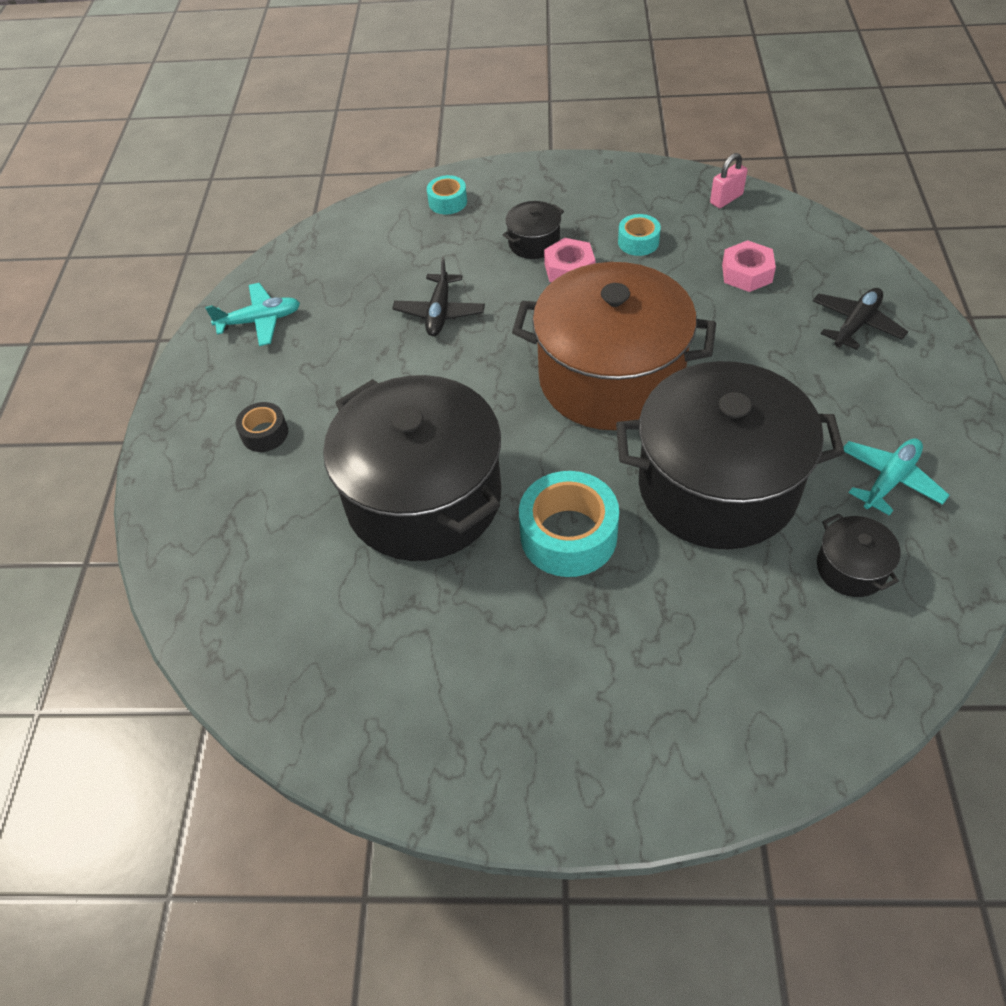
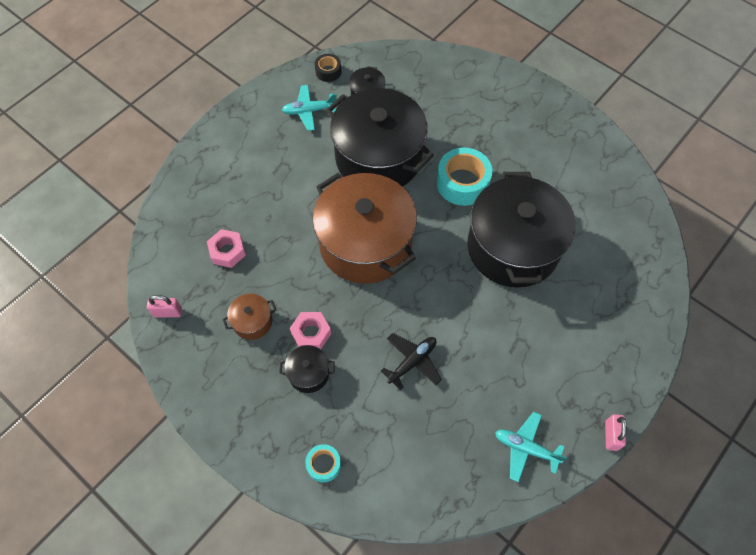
camera: 145 degrees left, 10 degrees up
black tape [236,402,288,452] -> black tape moved to [315,54,341,82]
turquoise tape [618,214,661,256] -> brown pot [223,293,276,340]
black plane [813,288,908,350] -> none
none -> pink padlock [605,414,627,451]

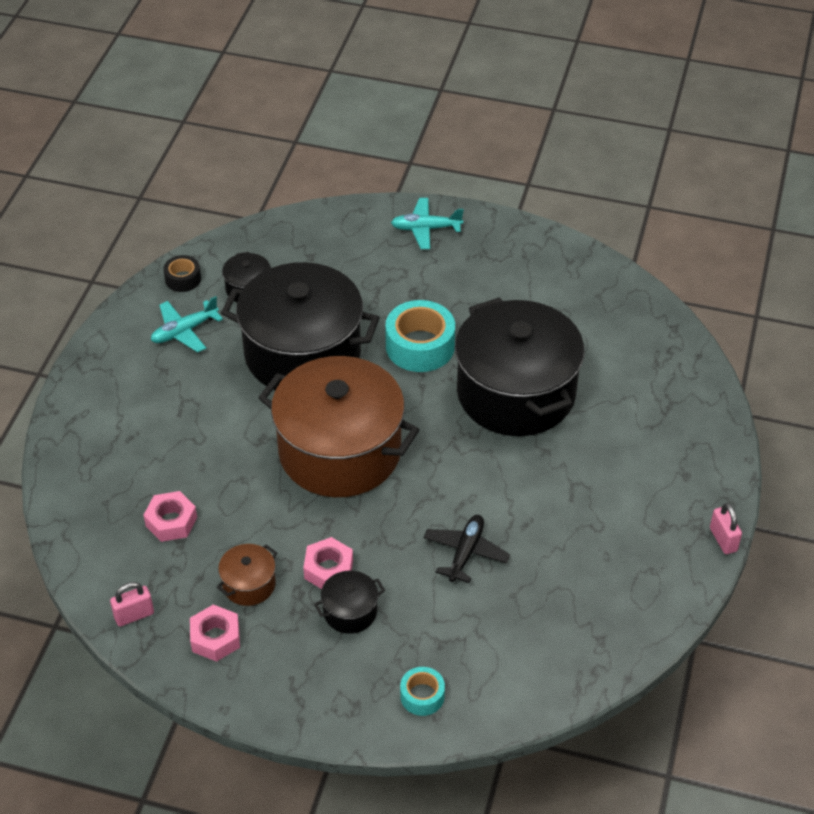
camera: 25 degrees left, 15 degrees down
turquoise plane [495,412,567,482] -> turquoise plane moved to [391,198,464,249]
none -> pink nut [190,604,240,662]

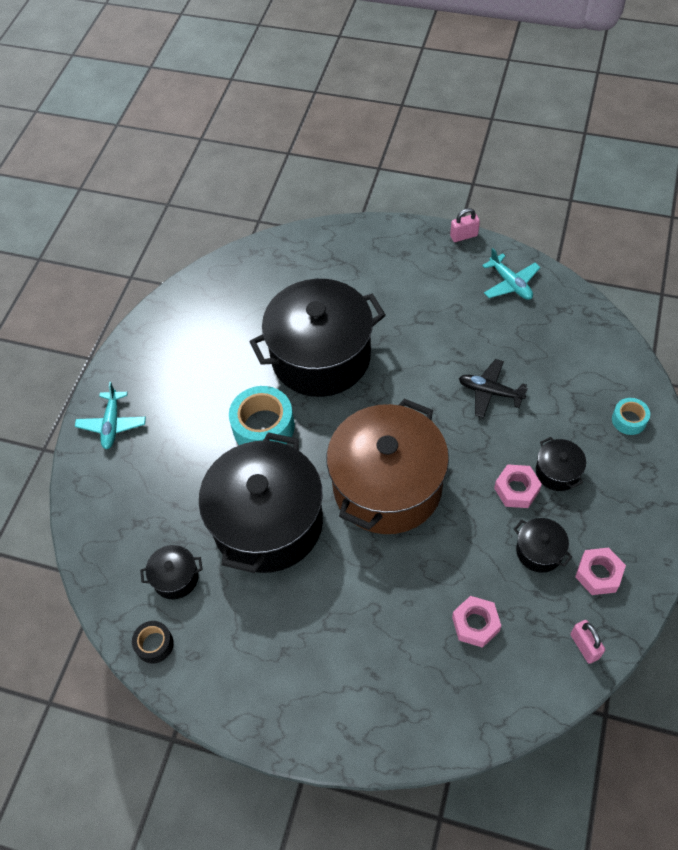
camera: 85 degrees left, 10 degrees up
turquoise plane [151,296,223,352] -> turquoise plane moved to [482,248,541,300]
brown pot [217,544,277,606] -> black pot [514,518,572,573]

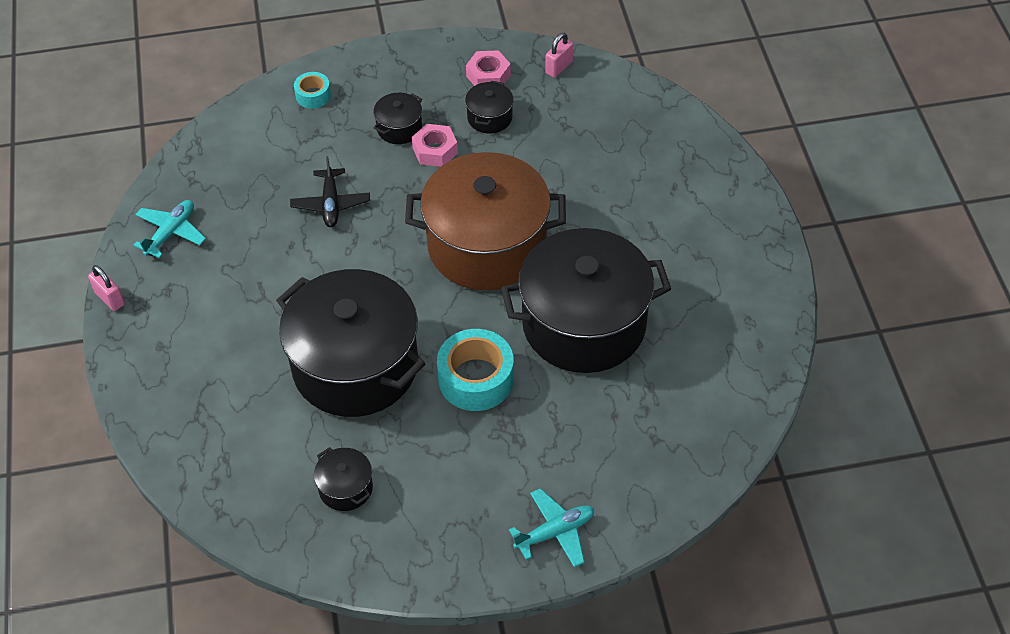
camera: 120 degrees left, 5 degrees down
black tape [132,621,174,663] -> none
black pot [140,545,203,599] -> black pot moved to [314,447,373,511]
pink nut [452,596,501,648] -> none

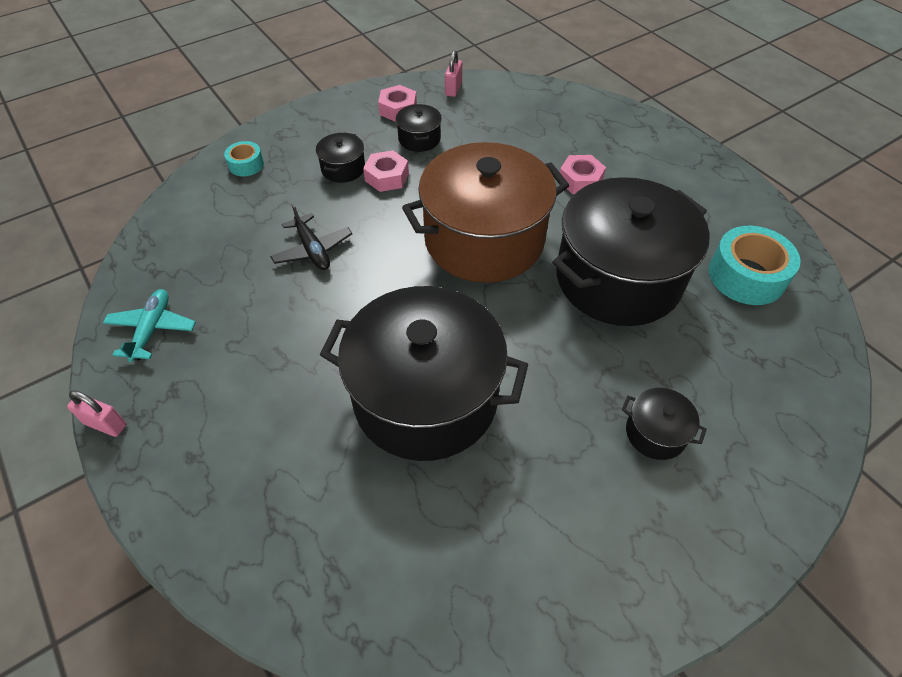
camera: 25 degrees left, 0 degrees up
black pot [314,447,373,511] -> black pot moved to [622,388,707,460]
turquoise tape [437,329,514,411] -> turquoise tape moved to [708,226,800,305]
turquoise plane [509,488,594,567] -> none
none -> pink nut [560,155,606,194]

